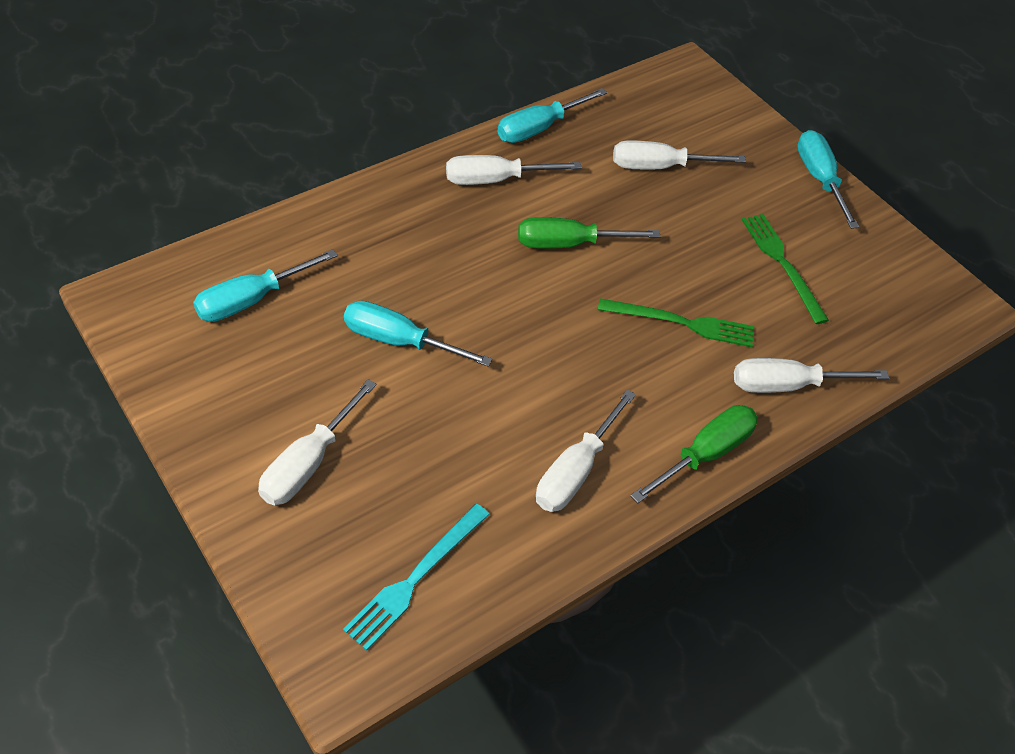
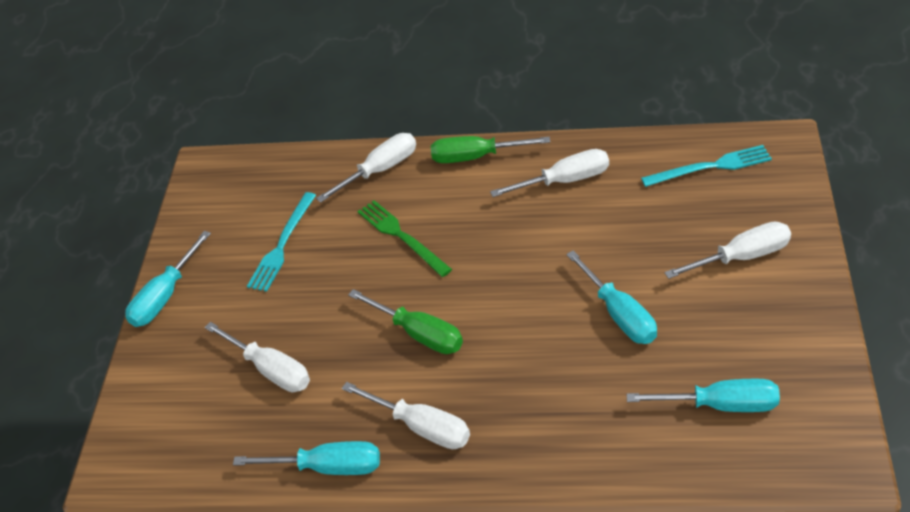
camera: 130 degrees left, 5 degrees down
white screwdriver [734,358,889,393] -> white screwdriver turned 75 degrees counterclockwise [316,133,416,203]
green fork [742,214,829,324] -> turquoise fork [247,192,316,292]

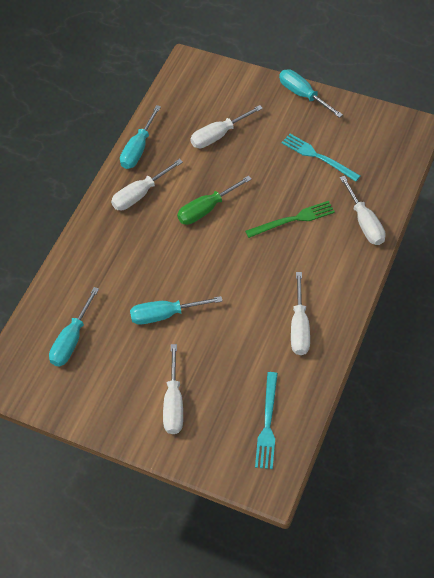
camera: 105 degrees right, 10 degrees up
green screwdriver [431,136,550,163] -> none

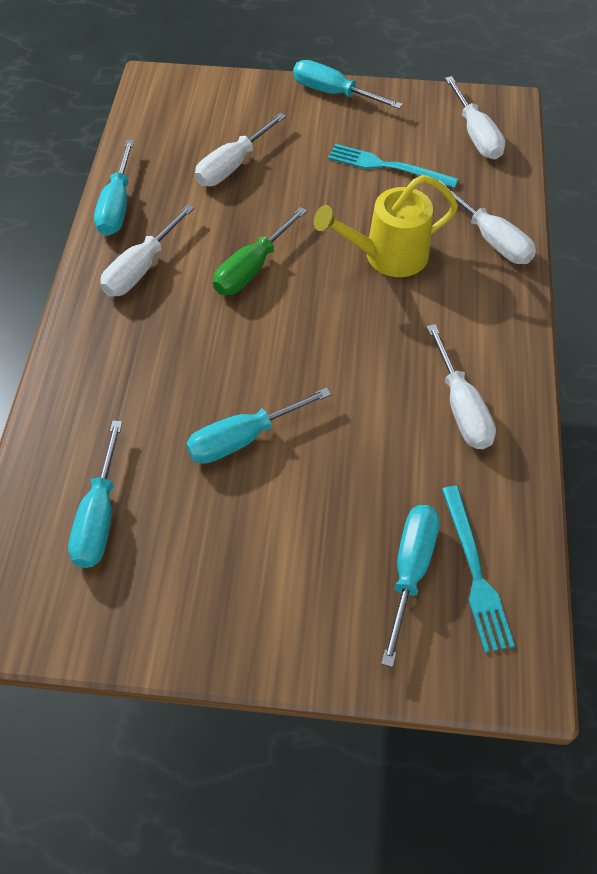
camera: 20 degrees left, 0 degrees up
white screwdriver [163,344,183,434] -> white screwdriver moved to [445,76,505,159]
green fork [245,201,335,238] -> yellow watering can [314,175,458,277]
none -> turquoise screwdriver [381,505,440,667]

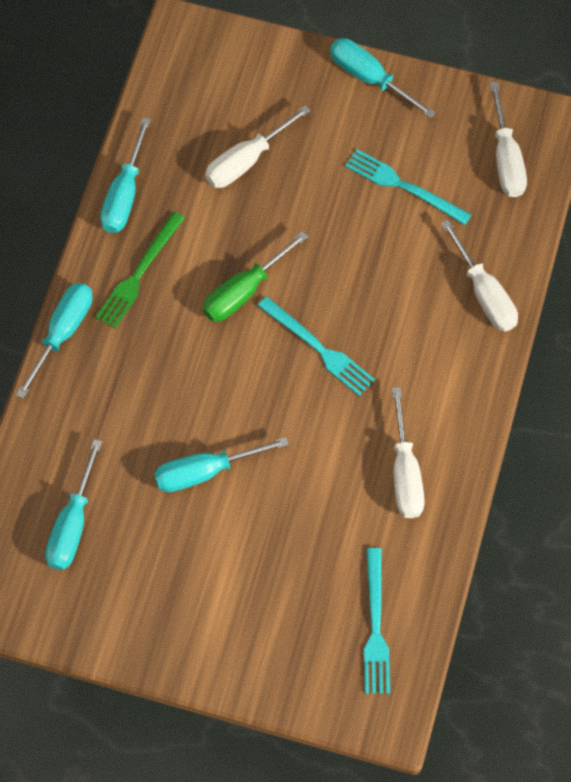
camera: 10 degrees right, 10 degrees up
white screwdriver [100,204,194,297] -> green fork [96,212,185,328]
yellow watering can [314,175,458,277] -> none
turquoise screwdriver [381,505,440,667] -> turquoise screwdriver moved to [16,283,93,399]
none -> turquoise fork [258,296,375,396]

